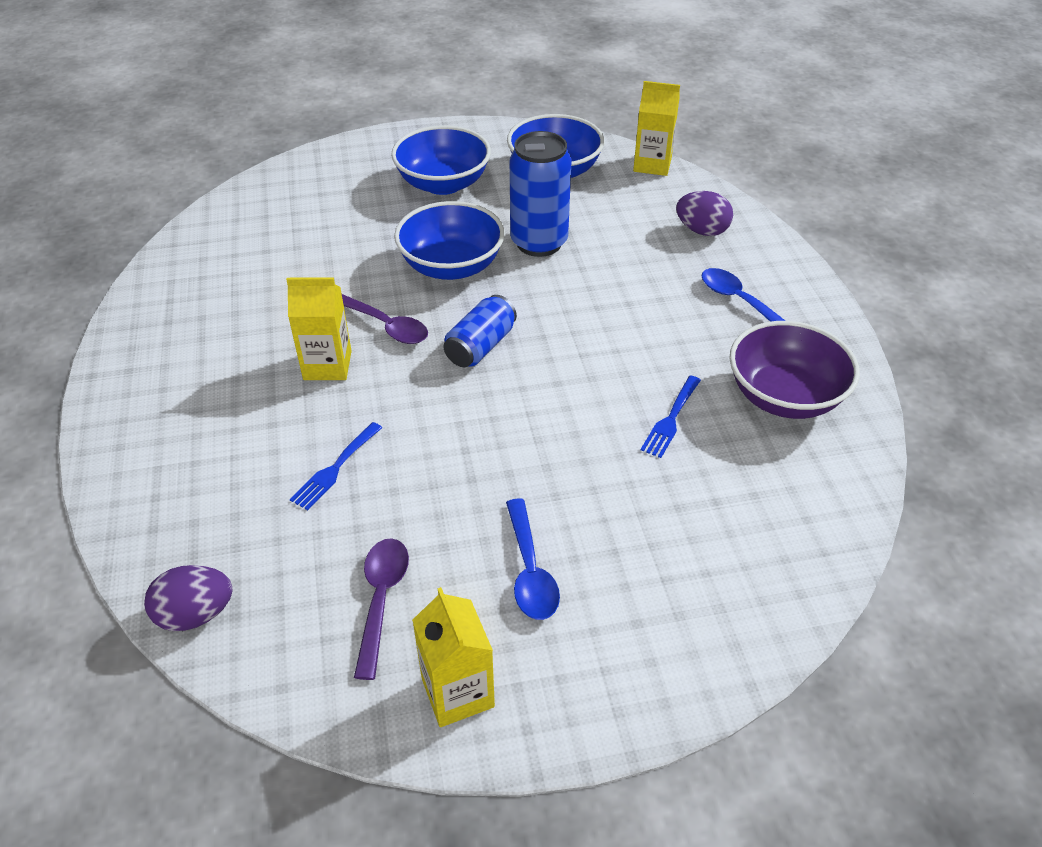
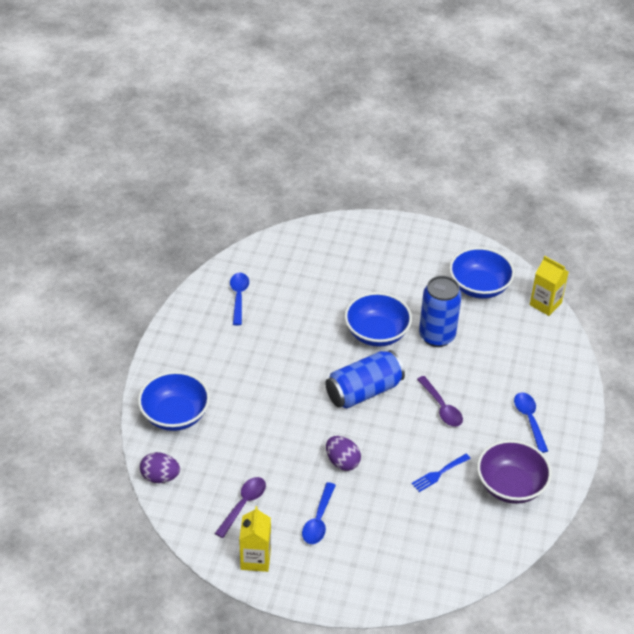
camera: 25 degrees right, 0 degrees up
yellow carton [286,278,351,380] -> none
blue fork [290,422,382,510] -> none
purple spoon [342,294,428,344] -> purple spoon moved to [417,376,463,427]
blue bowl [391,126,491,195] -> blue bowl moved to [138,371,210,431]
blue can [443,295,517,367] -> blue can [325,350,405,408], size x1.57
purple egg [676,191,733,236] -> purple egg moved to [326,436,361,471]
none -> blue spoon [230,273,249,325]

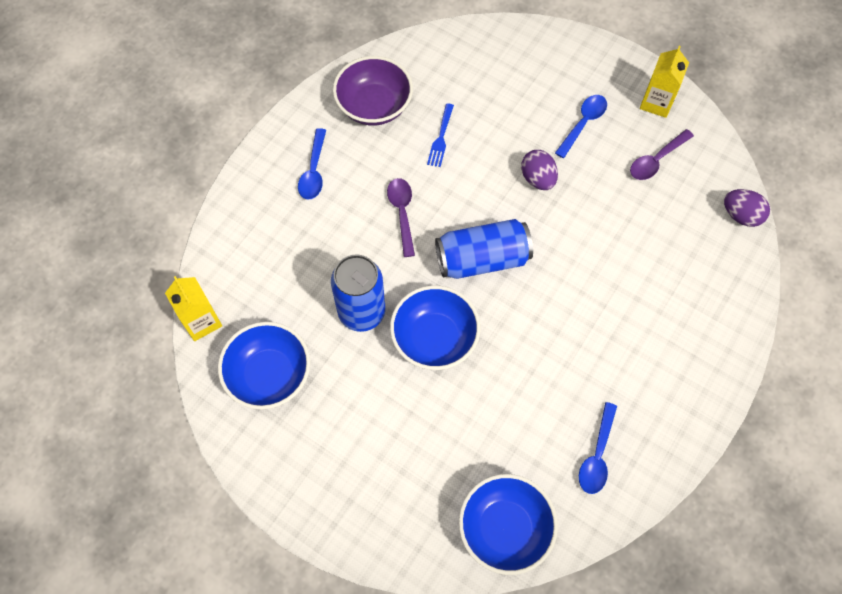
camera: 160 degrees left, 20 degrees up
blue bowl [138,371,210,431] -> blue bowl moved to [459,474,558,575]
blue fork [412,454,471,492] -> blue fork turned 120 degrees clockwise [427,103,454,167]

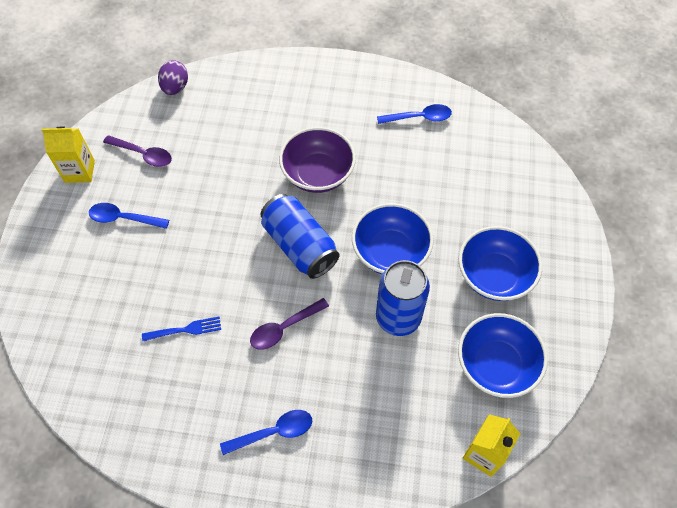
camera: 115 degrees left, 5 degrees down
purple bowl [333,56,413,126] -> purple bowl moved to [279,127,356,193]
blue bowl [459,474,558,575] -> blue bowl moved to [458,226,542,301]
purple egg [521,150,558,190] -> none

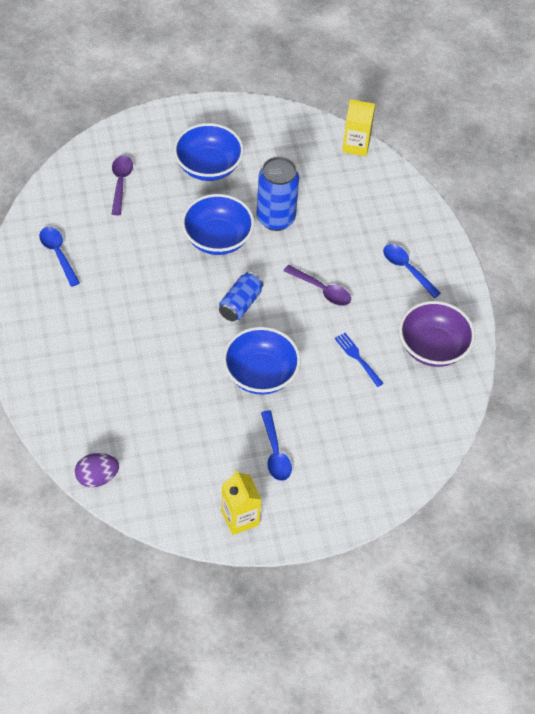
camera: 115 degrees left, 5 degrees down
purple spoon [103,135,172,167] -> purple spoon moved to [112,156,133,215]
blue can [260,194,340,279] -> blue can [219,272,263,321], size x0.64
purple bowl [279,127,356,193] -> purple bowl moved to [399,301,475,367]
blue bowl [458,313,548,398] -> blue bowl moved to [223,327,301,395]

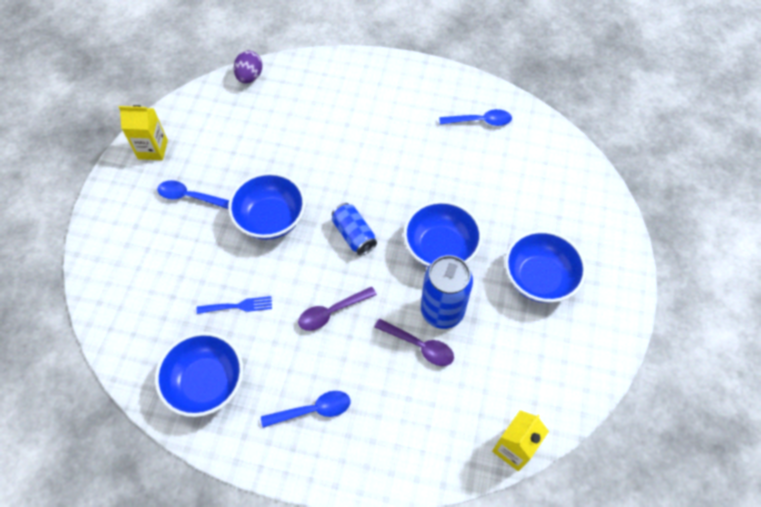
camera: 120 degrees right, 5 degrees up
purple spoon [112,156,133,215] -> purple spoon moved to [374,318,454,366]
purple bowl [399,301,475,367] -> blue bowl [155,332,243,417]

